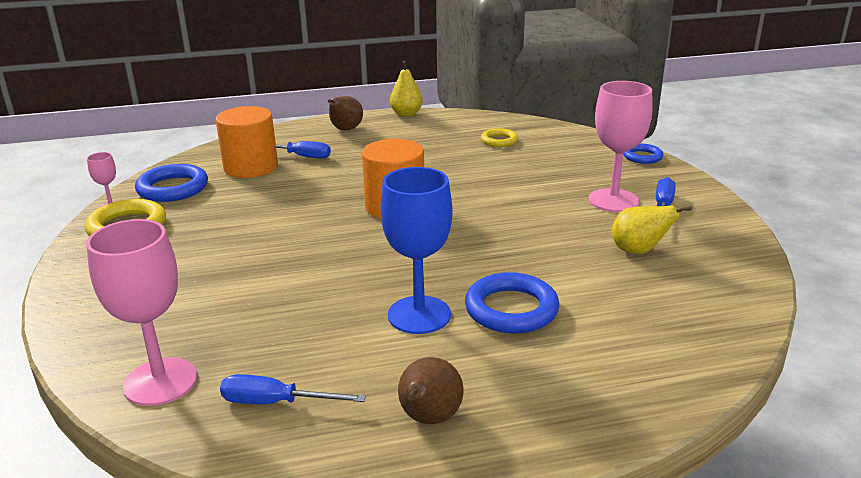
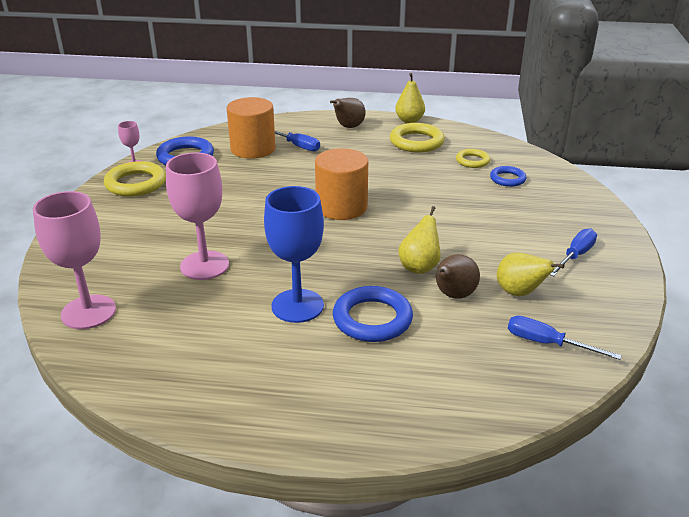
camera: 20 degrees right, 5 degrees up
blue screwdriver [220,374,366,404] -> blue screwdriver moved to [508,316,622,360]
brown pear [398,357,464,424] -> brown pear moved to [436,254,480,299]
pink goblet [589,81,653,212] -> pink goblet moved to [166,152,229,280]
blue ring [623,143,663,164] -> blue ring moved to [490,166,526,187]
none -> yellow ring [390,123,445,153]
none -> yellow pear [398,206,440,274]

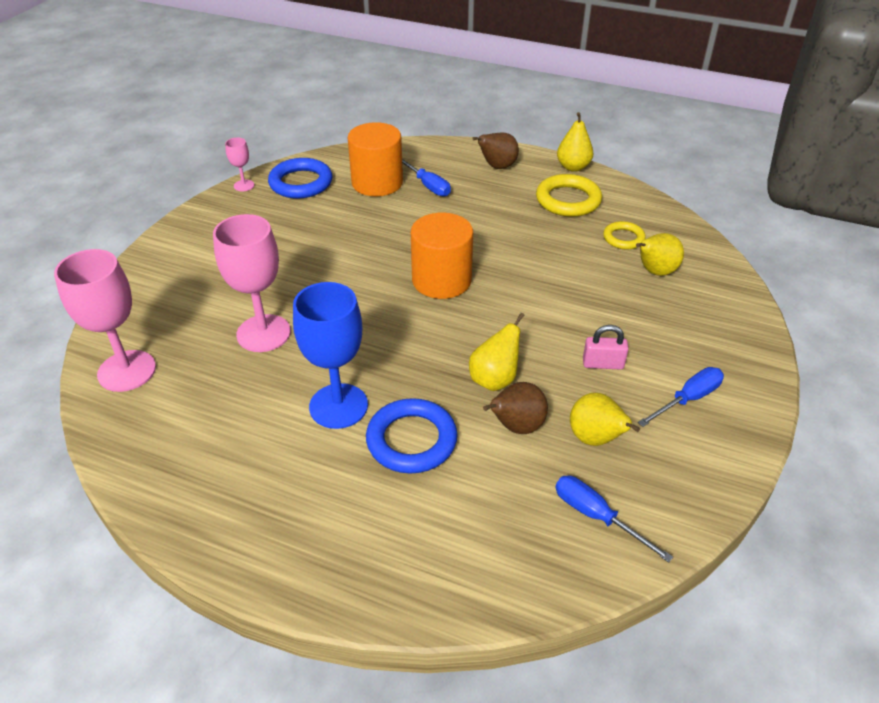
camera: 15 degrees right, 10 degrees up
yellow ring [104,161,166,197] -> none
blue ring [490,166,526,187] -> yellow pear [636,233,684,276]
none -> pink padlock [583,325,629,370]

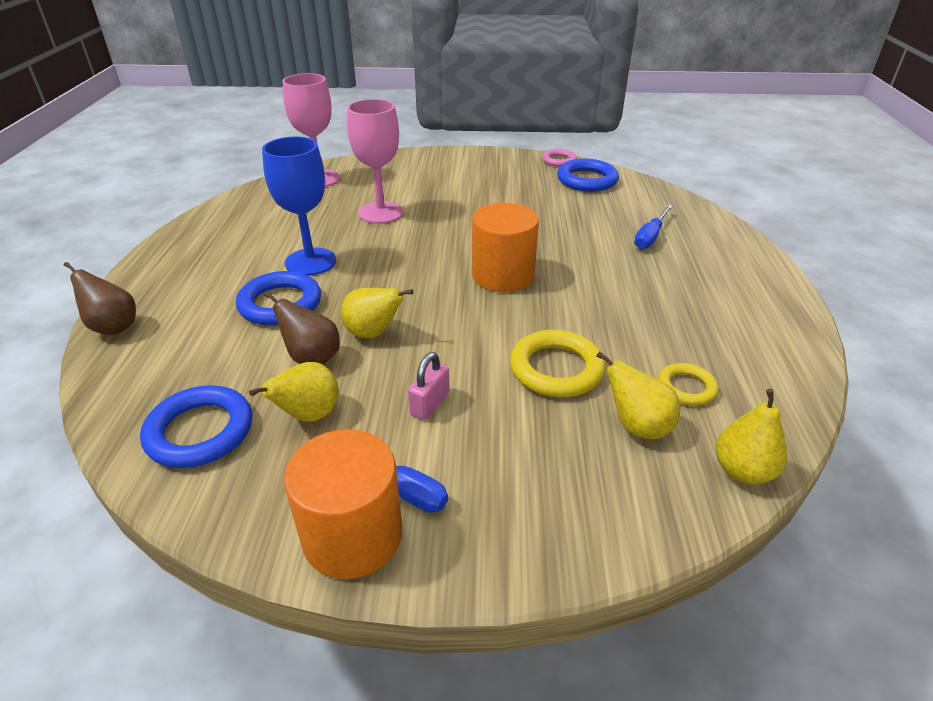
camera: 70 degrees right, 5 degrees down
pink goblet [225,138,254,191] -> pink ring [542,149,577,167]
orange cylinder [347,122,403,196] -> orange cylinder moved to [284,429,402,579]
brown pear [472,133,519,169] -> brown pear moved to [63,262,136,335]
yellow ring [536,174,602,217] -> yellow ring moved to [510,330,605,397]
blue screwdriver [555,476,673,563] -> blue ring [140,385,252,468]
yellow pear [557,112,593,172] -> yellow pear moved to [716,389,787,484]
pink padlock [583,325,629,370] -> pink padlock turned 45 degrees clockwise [408,352,449,420]

